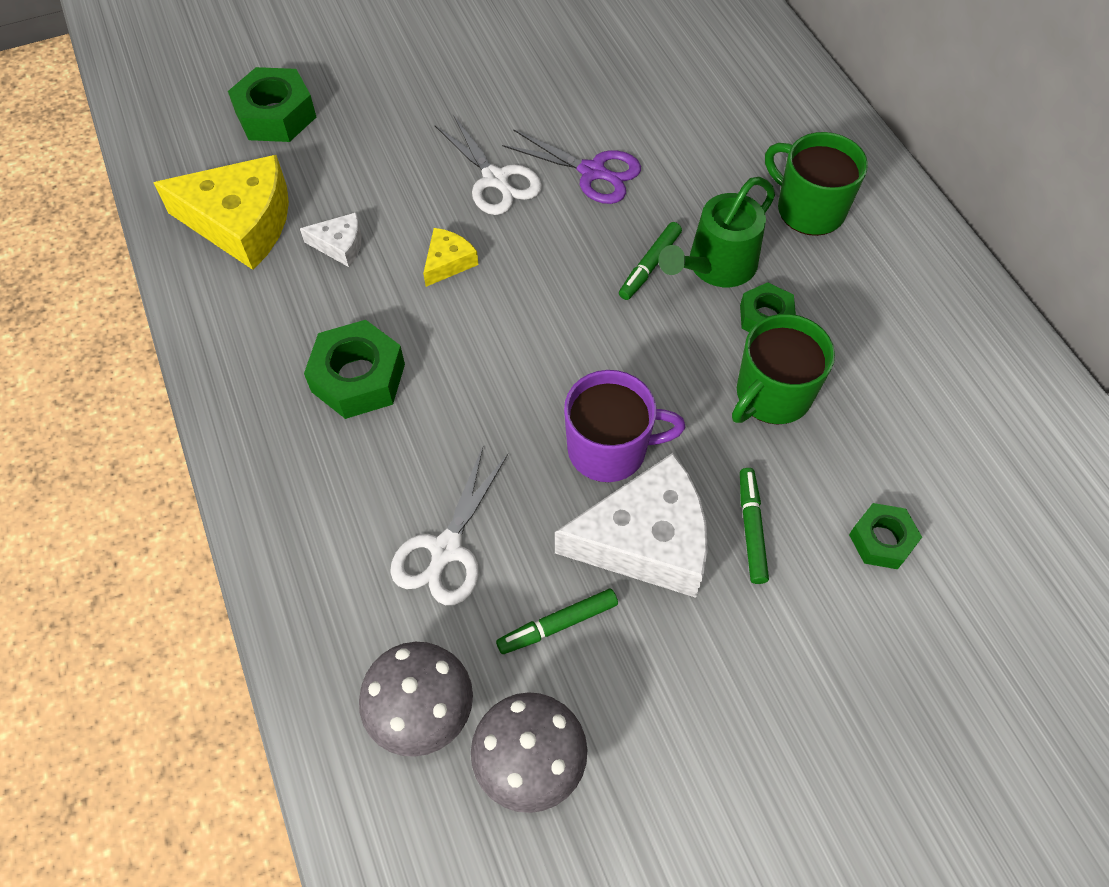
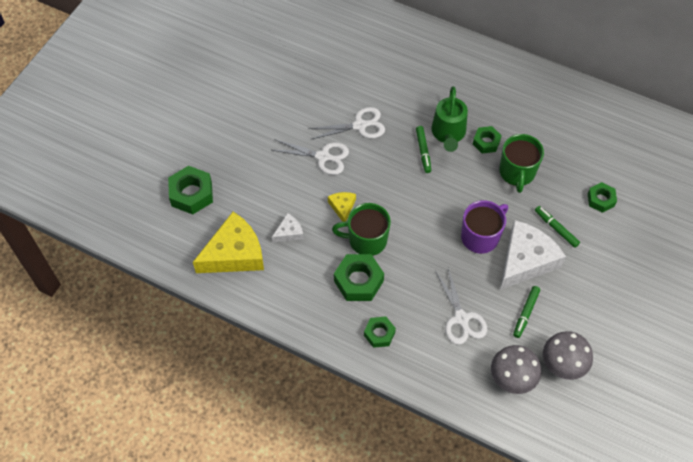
camera: 40 degrees left, 0 degrees up
purple scissors [502,129,641,204] -> white scissors [308,107,385,139]
green mug [765,132,868,236] -> green mug moved to [332,203,391,256]
none -> green nut [364,316,396,348]

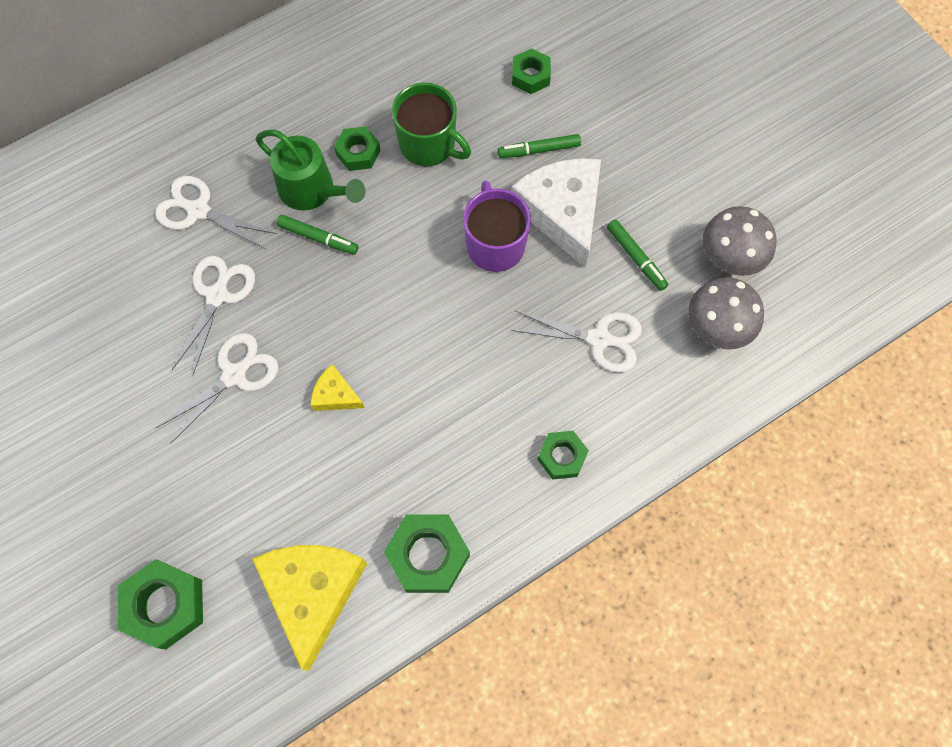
camera: 60 degrees left, 10 degrees up
white cheese [272,213,304,242] -> none
green mug [332,203,391,256] -> none
green nut [334,254,384,301] -> green nut moved to [384,514,470,593]
none -> white scissors [155,176,277,249]

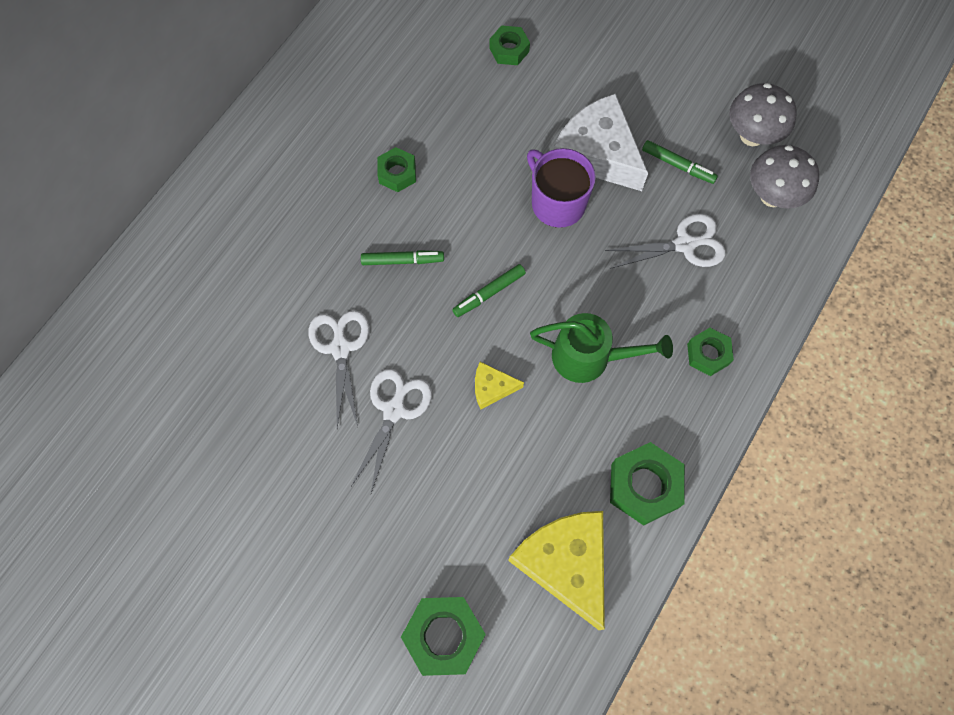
camera: 25 degrees left, 0 degrees up
white scissors [155,176,277,249] -> none
green watering can [256,129,366,210] -> green watering can moved to [530,313,673,383]
green mug [392,83,471,166] -> none
green marker [498,134,581,158] -> green marker moved to [452,264,526,317]

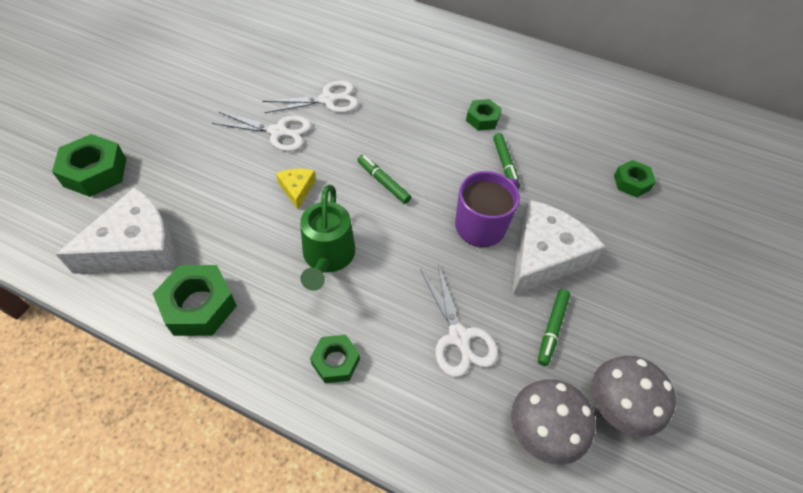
camera: 80 degrees right, 15 degrees down
green marker [361,250,444,265] -> green marker moved to [493,133,520,188]
yellow cheese [508,511,605,630] -> white cheese [55,187,176,274]

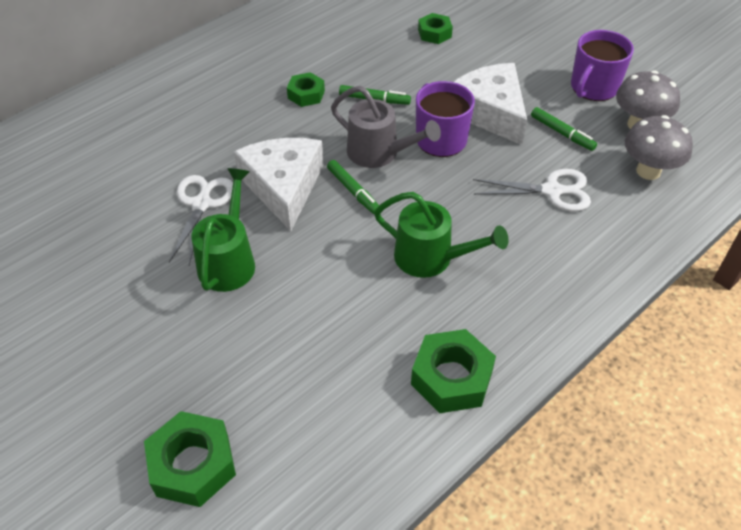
camera: 65 degrees left, 5 degrees down
white cheese [55,187,176,274] -> white cheese moved to [234,138,324,231]
white scissors [212,112,312,152] -> green watering can [191,168,255,292]
yellow cheese [276,168,316,210] -> none
green nut [310,335,360,383] -> none
green marker [358,155,411,204] -> green marker turned 105 degrees counterclockwise [327,160,379,214]
none -> grey watering can [331,86,441,168]
none -> purple mug [571,30,634,101]

